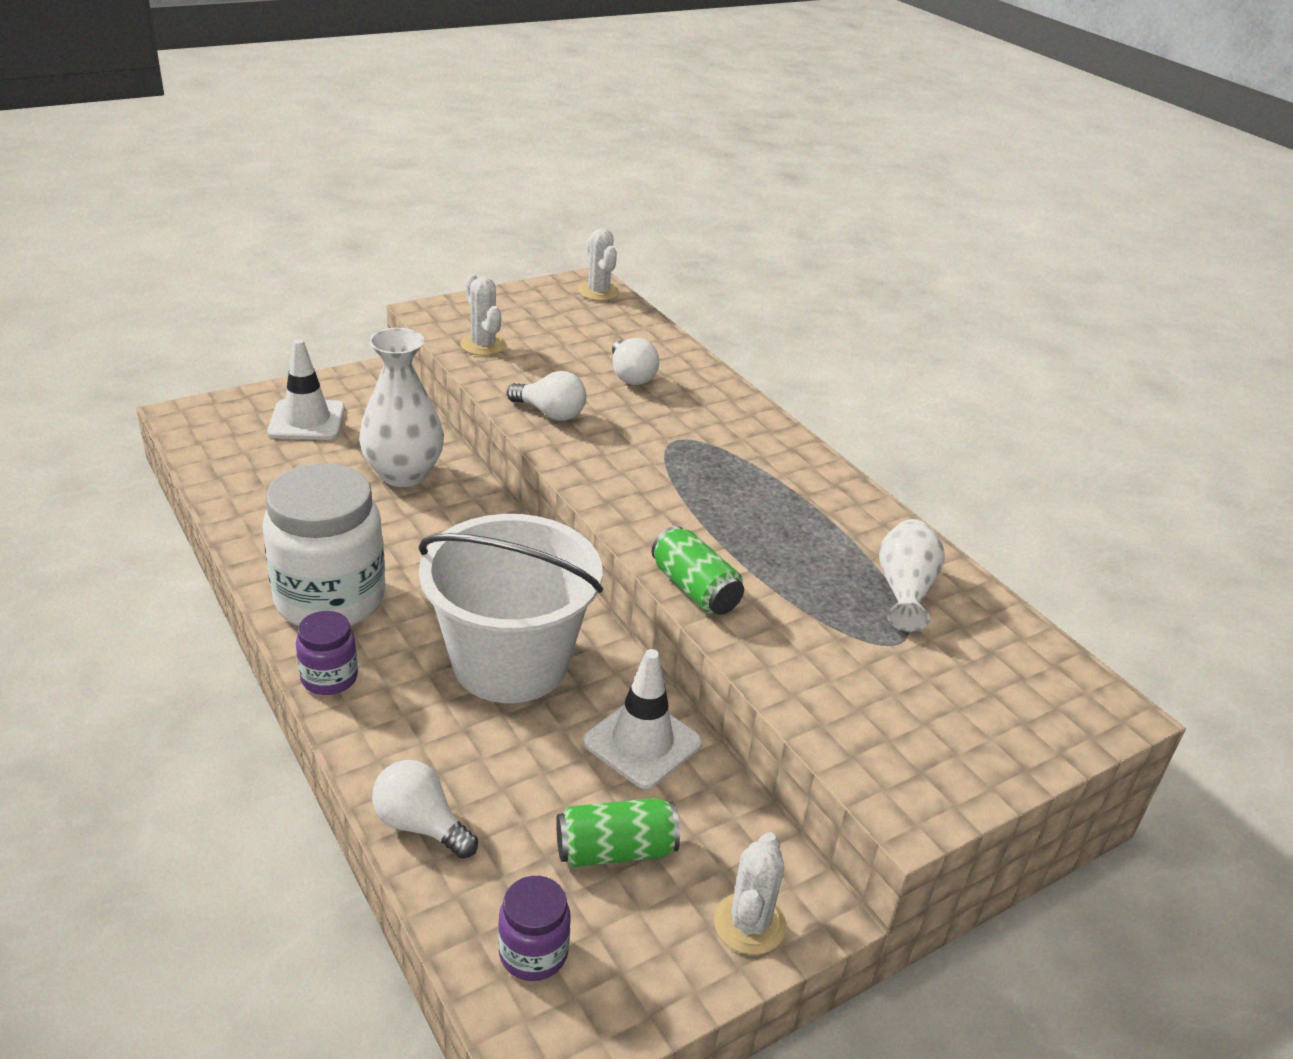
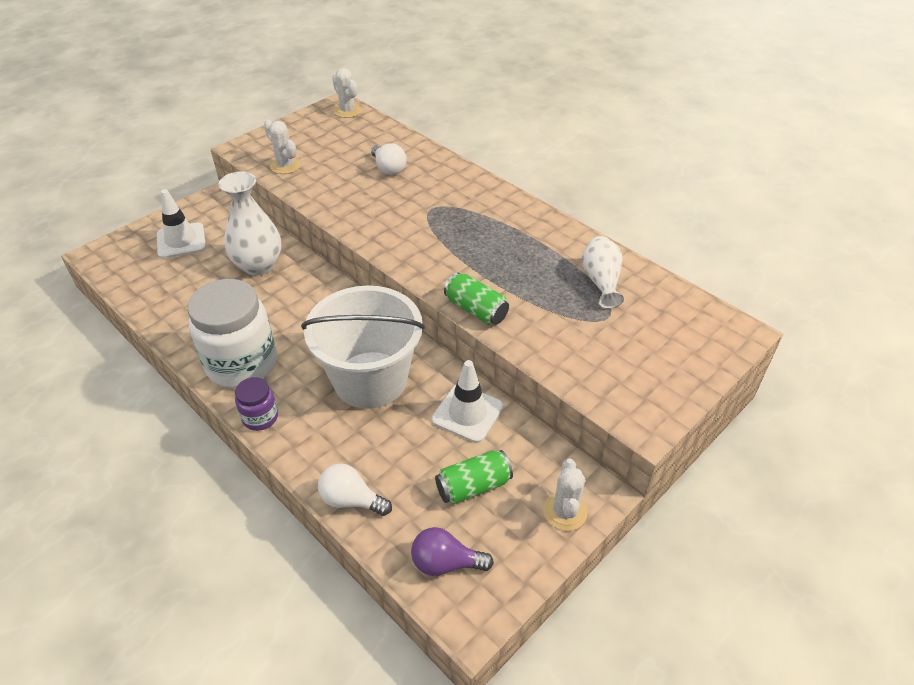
camera: 10 degrees left, 10 degrees up
purple jar [498,876,571,981] -> purple light bulb [411,527,494,576]
white light bulb [507,371,586,421] -> none

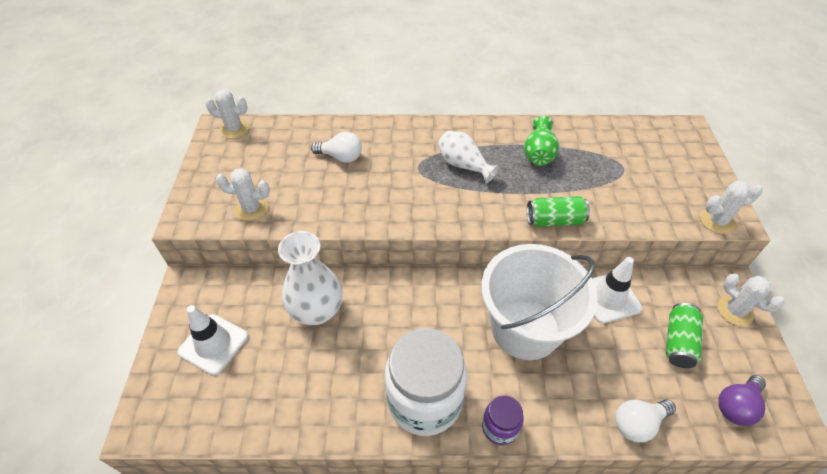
camera: 45 degrees left, 5 degrees up
white vase [582,236,624,309] -> white vase moved to [438,131,499,184]
none -> green vase [524,116,559,166]
none -> white cactus [700,181,763,234]

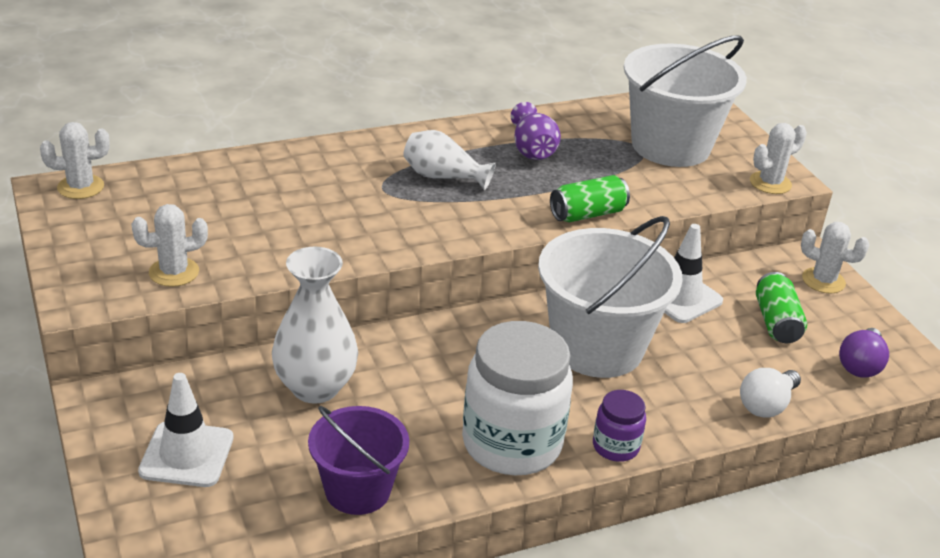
camera: 25 degrees left, 15 degrees down
white light bulb [311,132,362,163] -> none
green vase [524,116,559,166] -> purple vase [511,102,561,160]
none -> purple bucket [308,406,409,515]
none -> white bucket [624,36,747,167]

